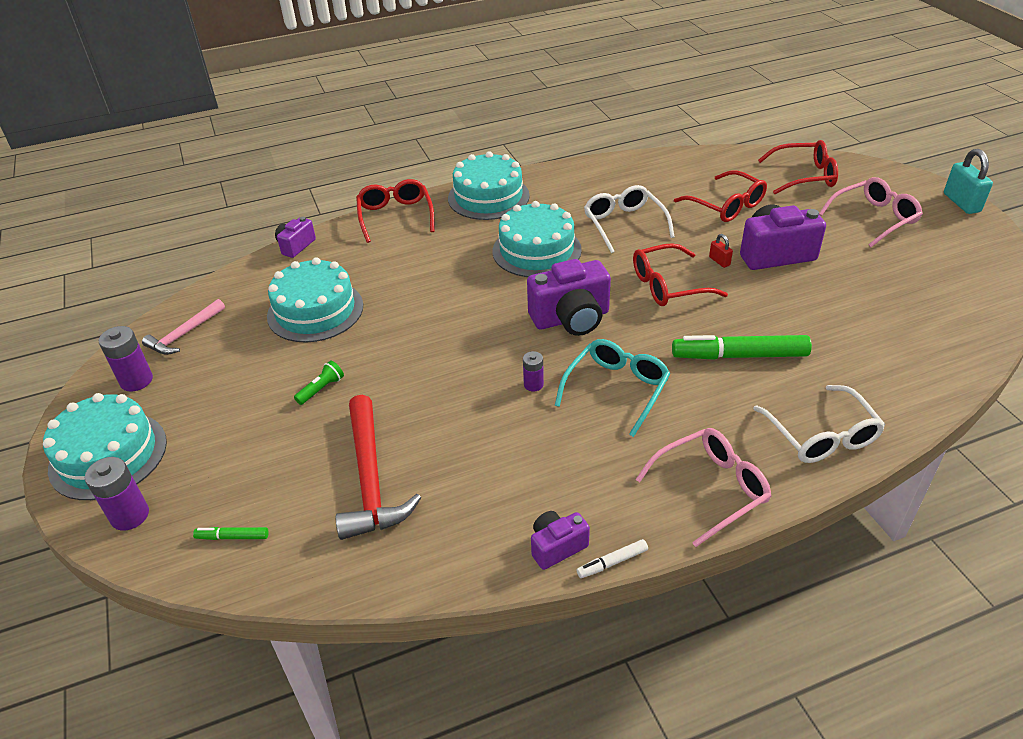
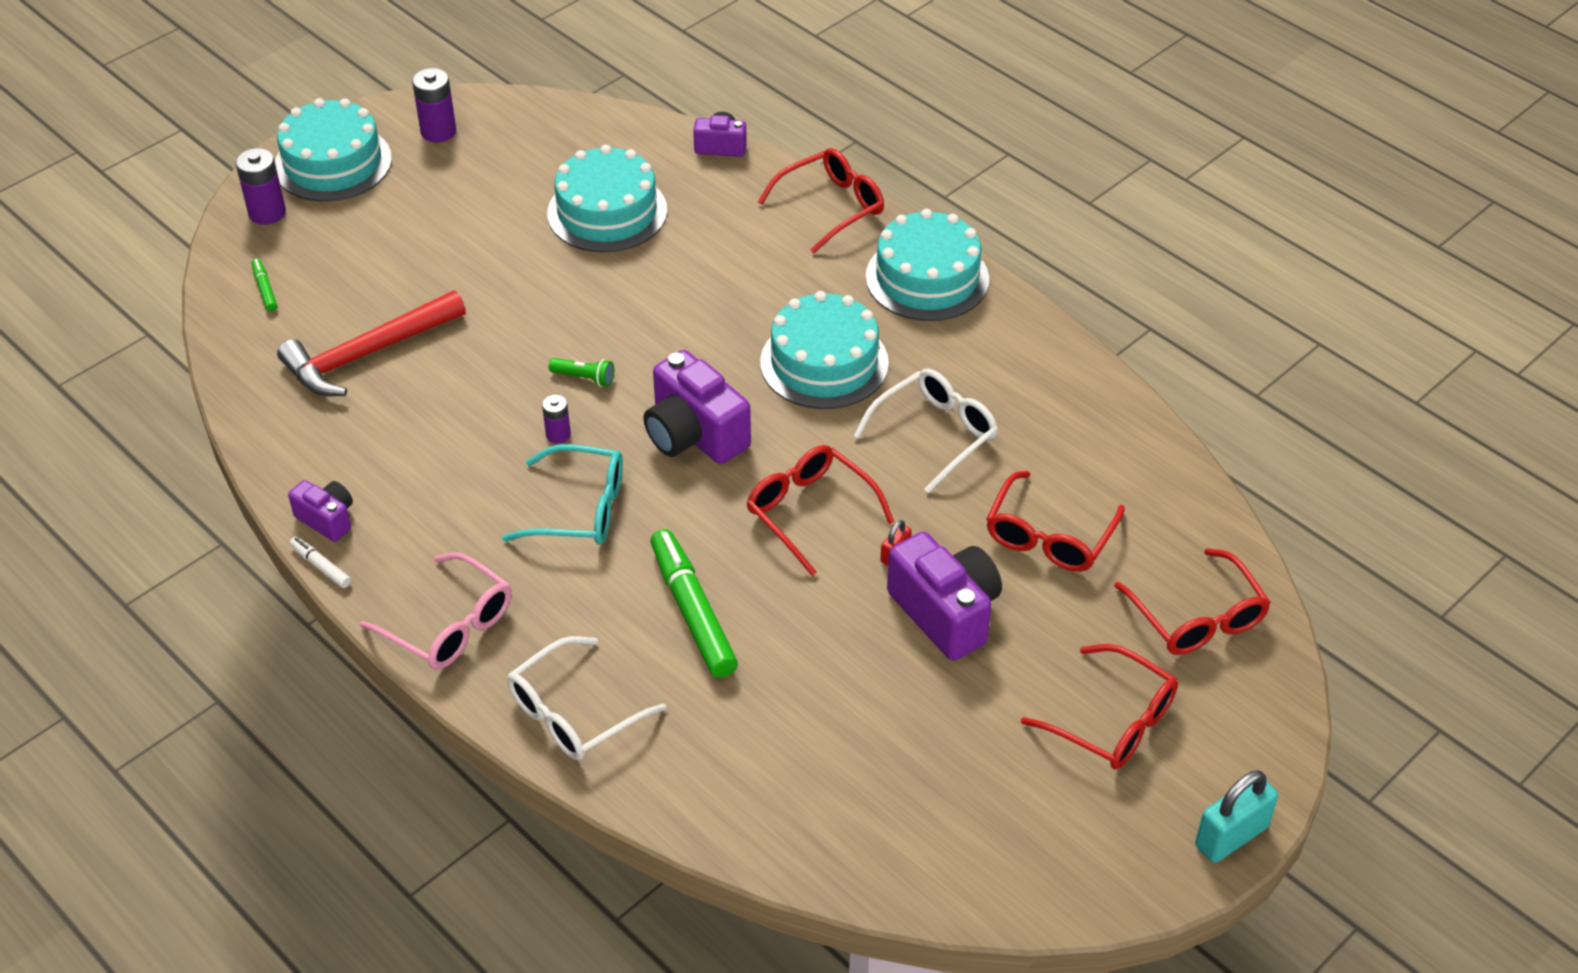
camera: 65 degrees right, 5 degrees up
pink hammer [142,299,225,355] -> none
green flashlight [294,360,344,405] -> green flashlight moved to [549,358,614,387]
pink glasses [819,177,923,247] -> red glasses [1021,644,1178,770]

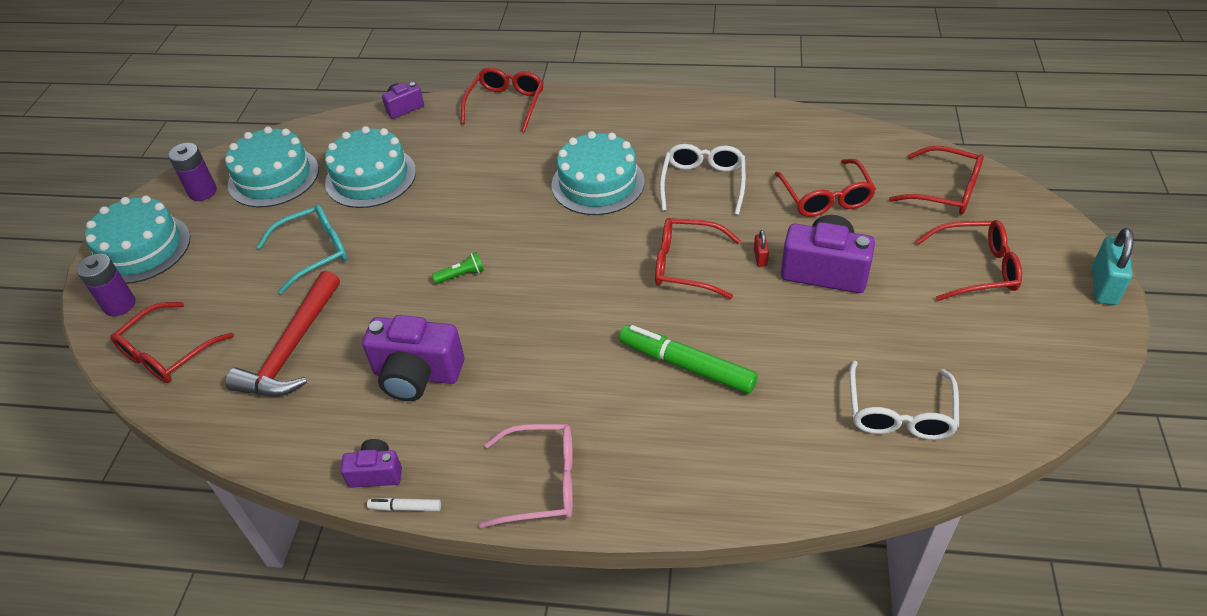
camera: 35 degrees left, 0 degrees up
green marker [252,258,277,312] -> red glasses [110,302,234,383]
turquoise glasses [502,444,623,545] -> turquoise glasses moved to [257,204,347,294]
white glasses [507,636,666,760] -> white glasses moved to [849,361,959,440]
purple battery [542,395,571,443] -> none
purple camera [643,350,751,464] -> purple camera moved to [362,315,464,401]
turquoise cake [866,209,989,321] -> turquoise cake moved to [225,126,319,207]

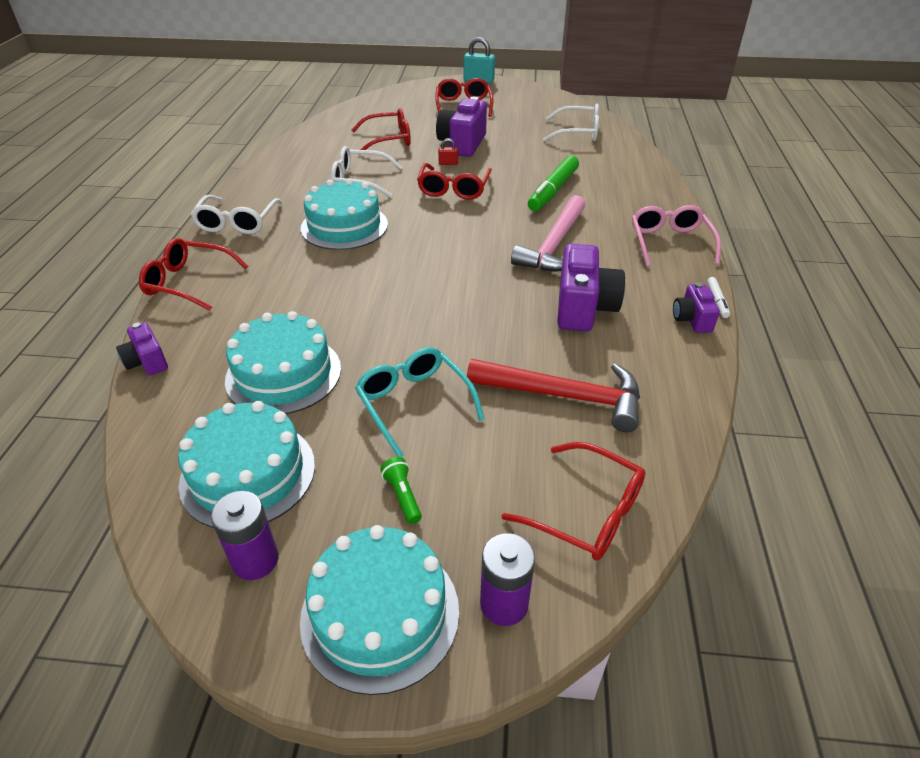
camera: 95 degrees left, 5 degrees down
green flashlight [432,252,484,284] -> green flashlight moved to [380,457,422,524]
red glasses [889,146,984,214] -> none
none -> white glasses [190,195,282,234]
none -> pink hammer [511,195,585,272]

